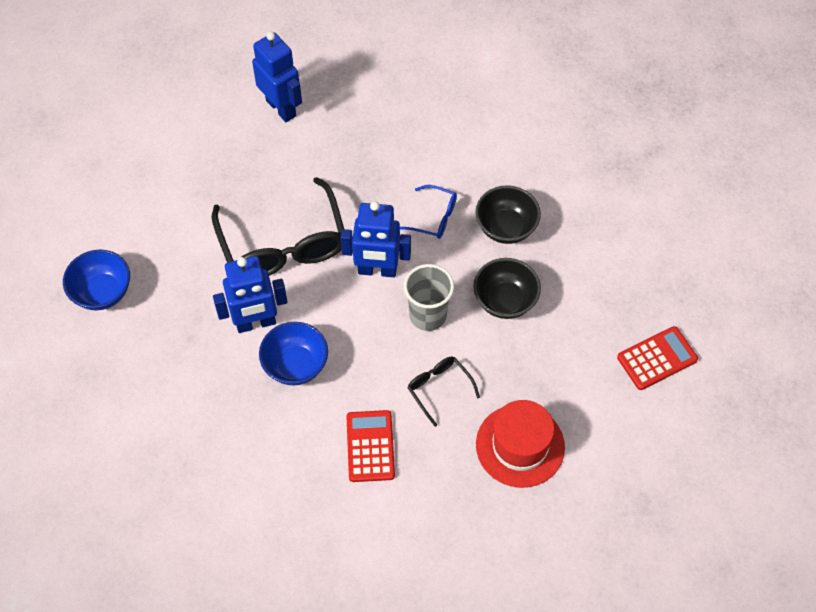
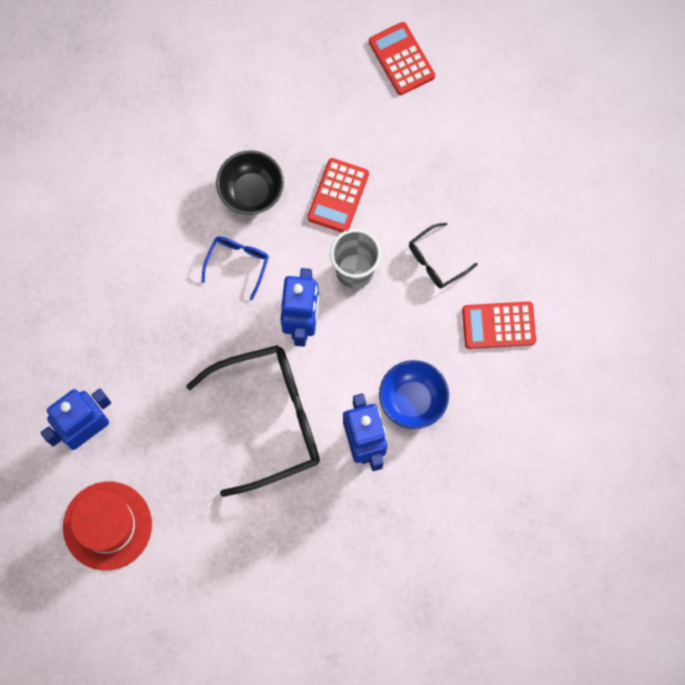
camera: 90 degrees left, 15 degrees up
blue bowl [63,250,130,310] -> none
black bowl [473,258,541,319] -> red calculator [307,158,369,232]
red hat [476,400,565,488] -> red hat moved to [63,481,152,571]

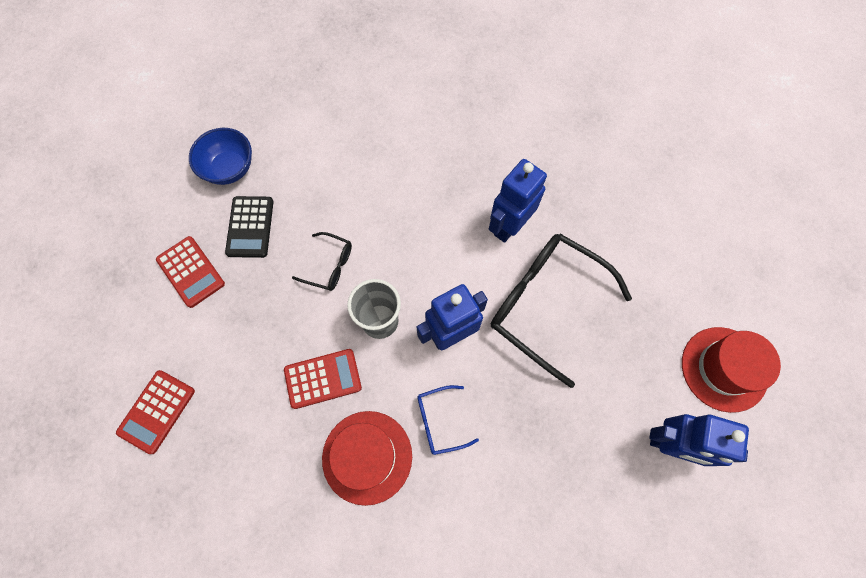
camera: 125 degrees left, 5 degrees down
black bowl [216,150,284,215] -> red hat [322,411,412,506]
blue bowl [379,360,449,429] -> blue bowl moved to [189,128,252,185]
red calculator [462,302,536,349] -> red calculator moved to [156,236,225,308]
none -> black calculator [225,196,273,258]

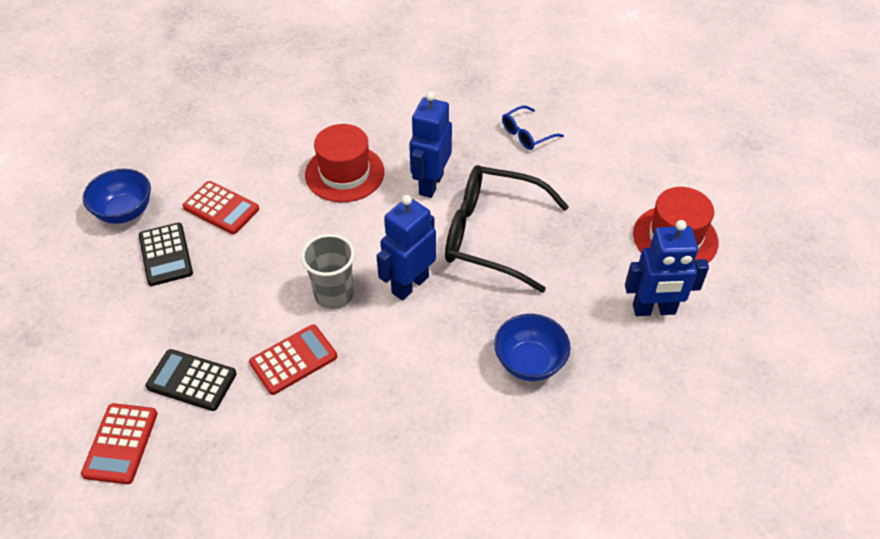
camera: 20 degrees left, 20 degrees down
red calculator [156,236,225,308] -> red calculator moved to [182,181,259,234]
black glasses [292,232,352,291] -> none
red hat [322,411,412,506] -> red hat moved to [305,124,384,202]
blue glasses [417,385,479,455] -> blue glasses moved to [502,106,564,150]
none -> black calculator [146,349,237,411]
none -> blue bowl [494,314,570,381]

